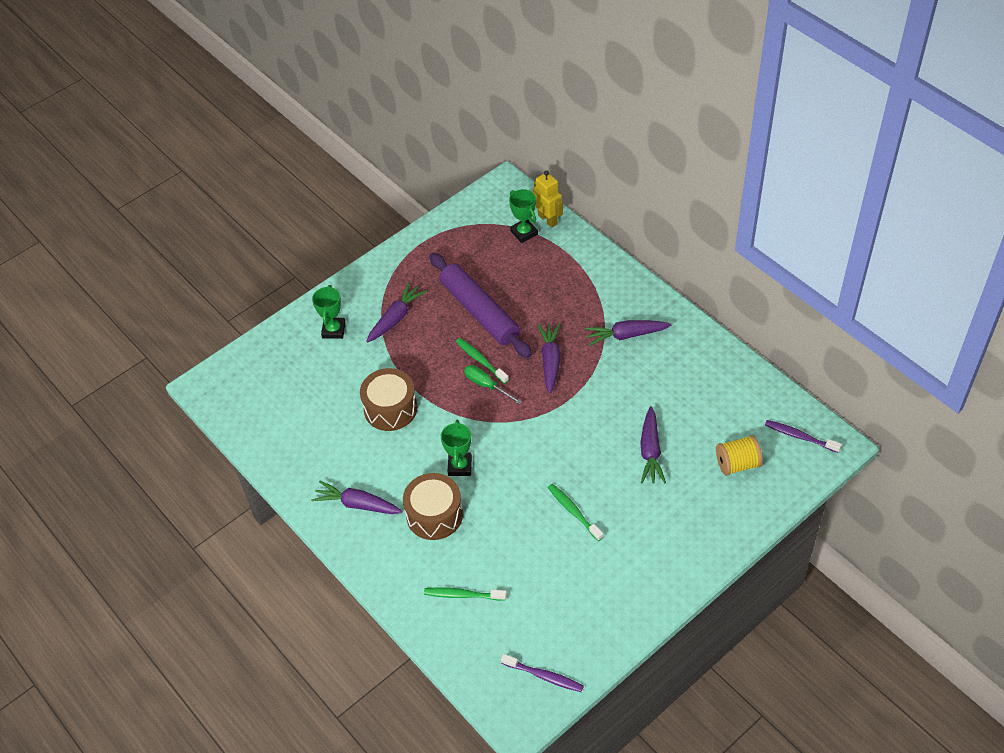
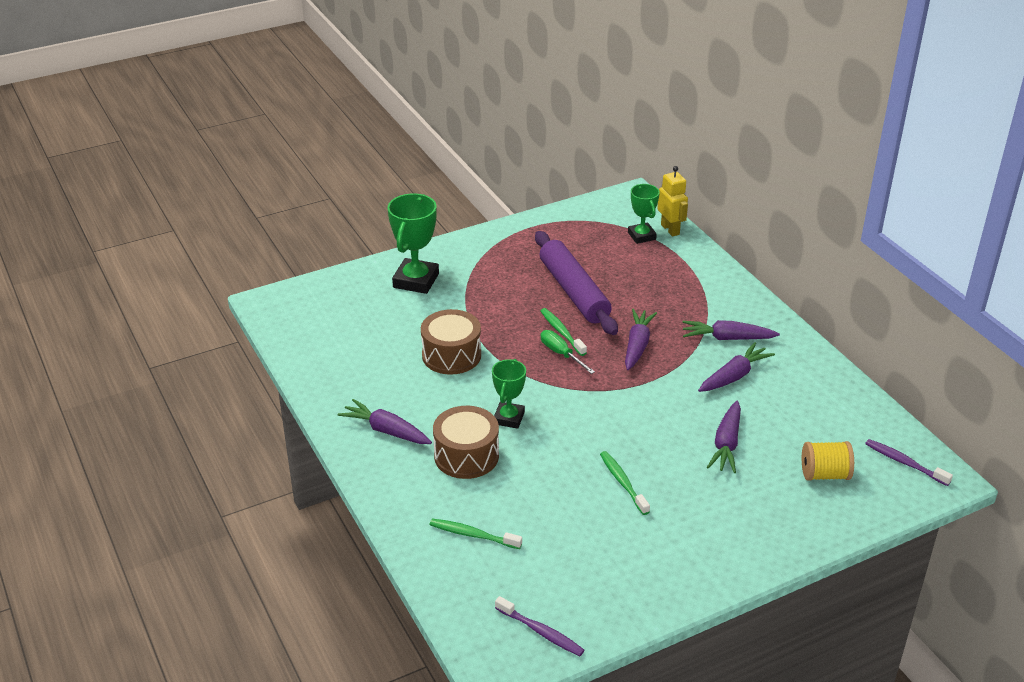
camera: 10 degrees right, 15 degrees down
green trophy [312,285,346,339] -> green trophy [388,193,439,294], size x1.60
purple carrot [366,282,427,343] -> purple carrot moved to [698,342,775,392]

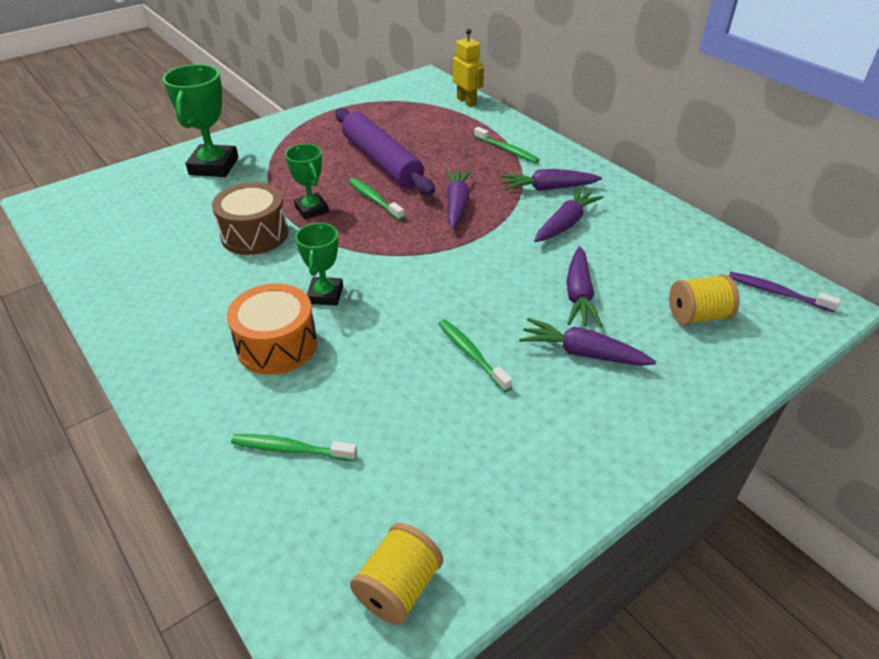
camera: 10 degrees left, 5 degrees up
purple carrot [338,399,432,444] -> purple carrot moved to [519,318,656,366]
brown drum [433,406,499,479] -> orange drum [227,283,317,375]
purple toothbrush [495,596,584,656] -> yellow spool [350,523,443,625]
green screwdriver [541,330,595,374] -> none
green trophy [628,184,660,244] -> green trophy moved to [285,144,329,219]
none -> green toothbrush [474,127,540,163]

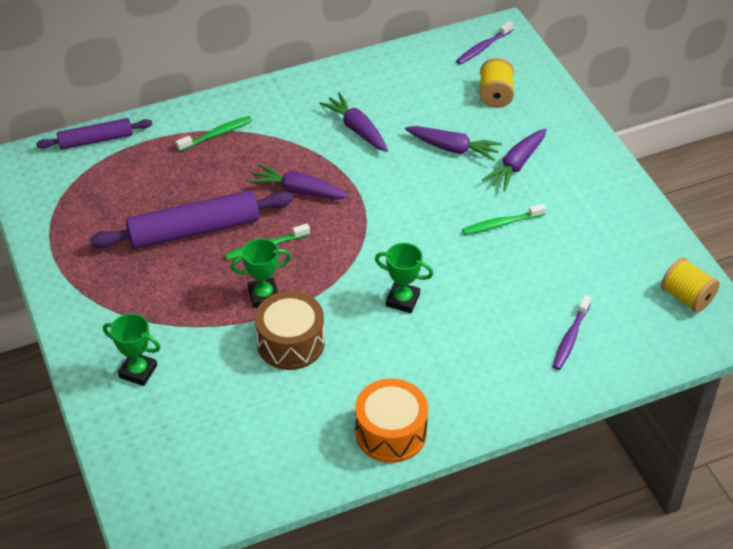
camera: 75 degrees left, 5 degrees up
green trophy [163,64,239,177] -> green trophy [103,314,161,386], size x0.63
orange drum [227,283,317,375] -> orange drum moved to [355,379,428,463]
green toothbrush [231,434,357,461] -> purple toothbrush [552,295,591,370]
yellow robot [453,29,484,107] -> purple rolling pin [36,118,153,150]
purple carrot [500,169,602,191] -> none

